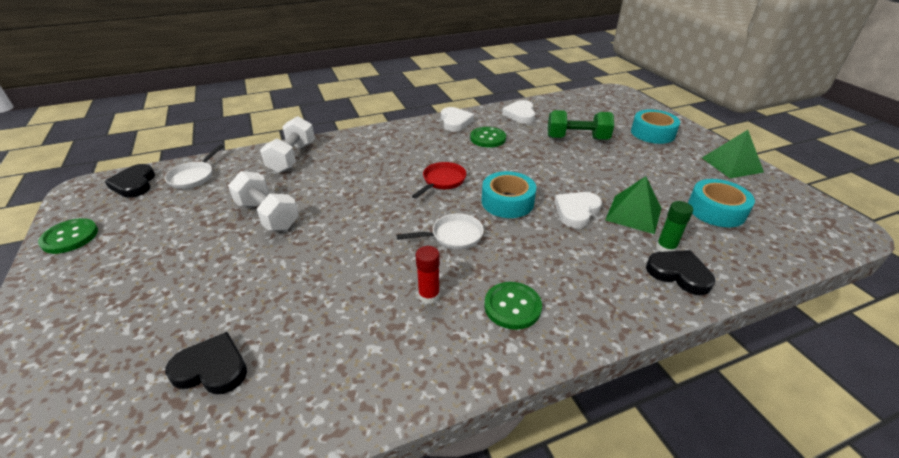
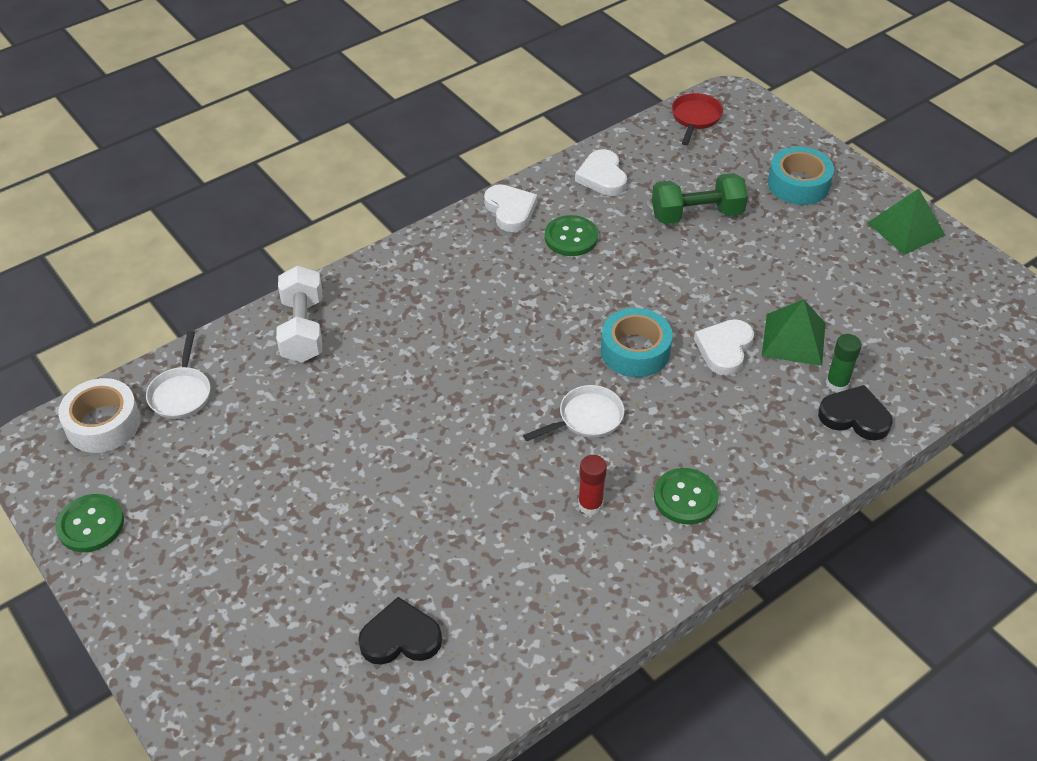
camera: 15 degrees left, 10 degrees up
black heart [105,164,155,198] -> white tape [58,378,141,453]
white dumbbell [228,171,299,231] -> none
red pan [412,162,466,199] -> red pan moved to [672,93,723,145]
turquoise tape [688,179,755,227] -> none

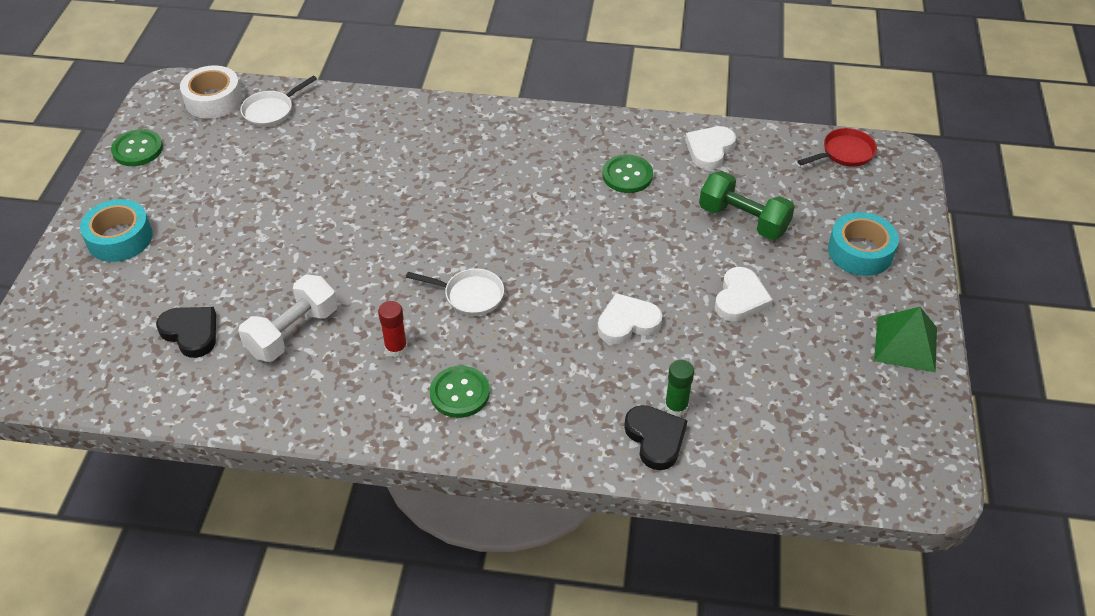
camera: 45 degrees right, 0 degrees up
white dumbbell [276,266,322,362] -> white dumbbell moved to [238,275,338,362]
white heart [484,184,537,232] -> white heart moved to [715,267,773,322]
turquoise tape [601,308,673,377] -> turquoise tape moved to [80,199,153,262]
green pyramid [762,299,826,366] -> none

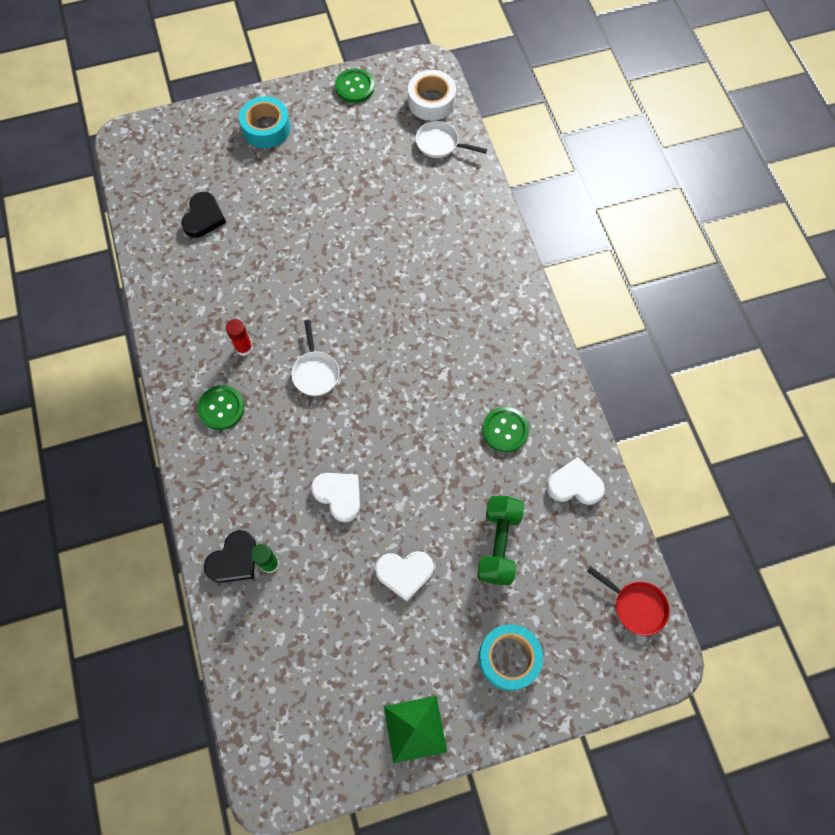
camera: 65 degrees right, 20 degrees up
white dumbbell [238,275,338,362] -> none

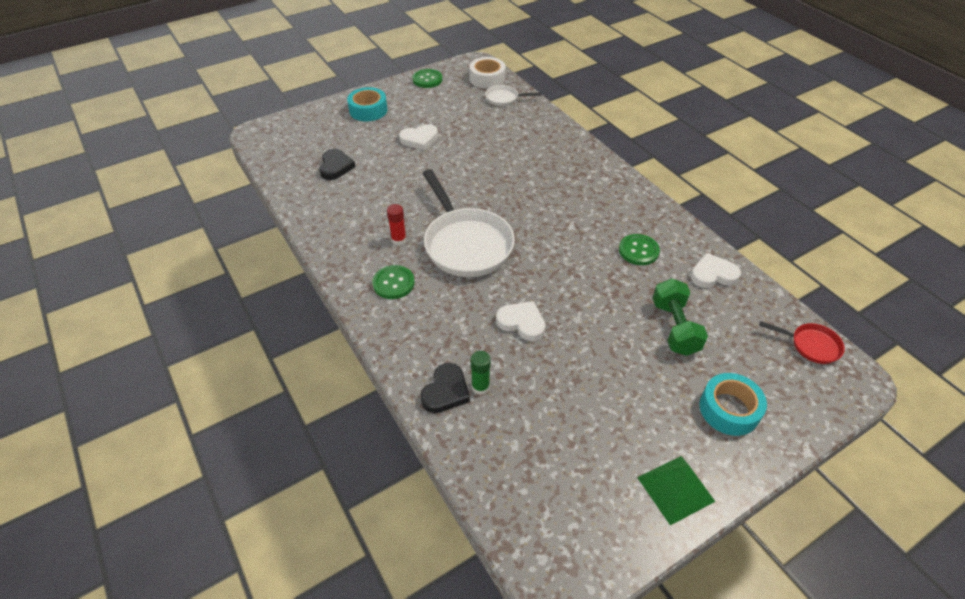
camera: 15 degrees left, 20 degrees down
white pan [291,320,340,396] -> white pan [423,169,515,277], size x2.13
white heart [375,551,434,601] -> white heart moved to [399,124,438,150]

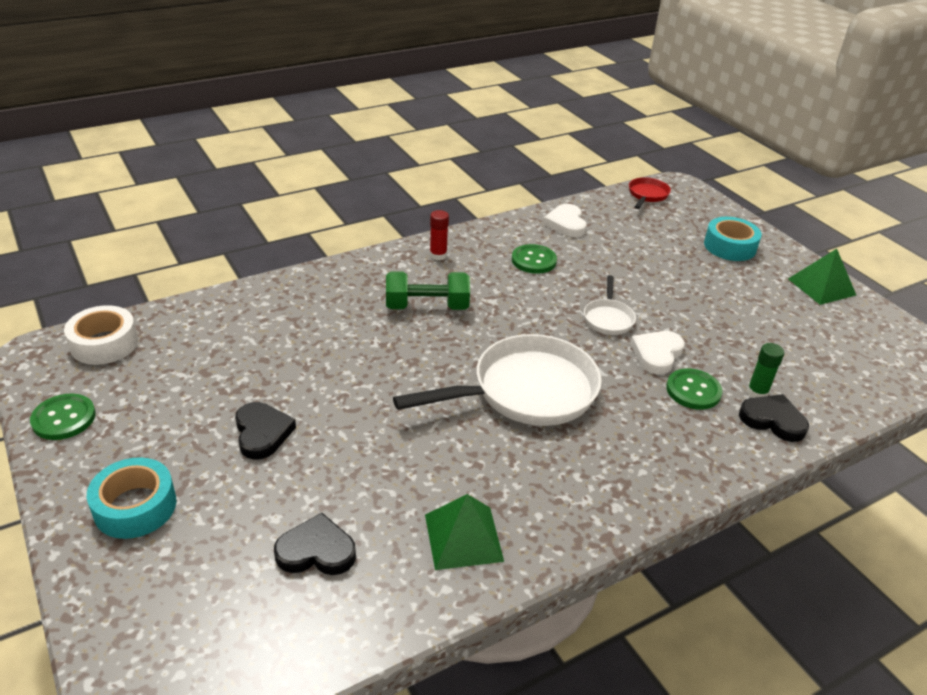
camera: 90 degrees left, 10 degrees down
green button [372,265,415,299] -> green button moved to [666,368,722,410]
red glue stick [387,204,407,245] -> red glue stick moved to [430,210,449,260]
white heart [399,124,438,150] -> black heart [235,402,296,460]
white pan [485,85,542,106] -> white pan moved to [584,275,636,335]
green dumbbell [653,278,708,356] -> green dumbbell moved to [386,271,470,310]
none -> green pyramid [425,494,504,570]

